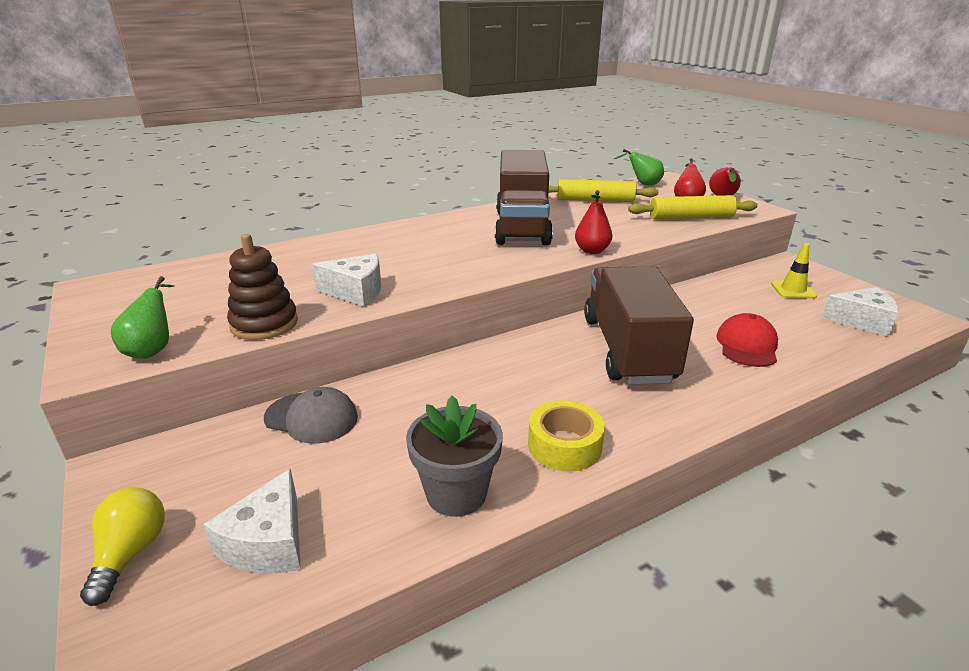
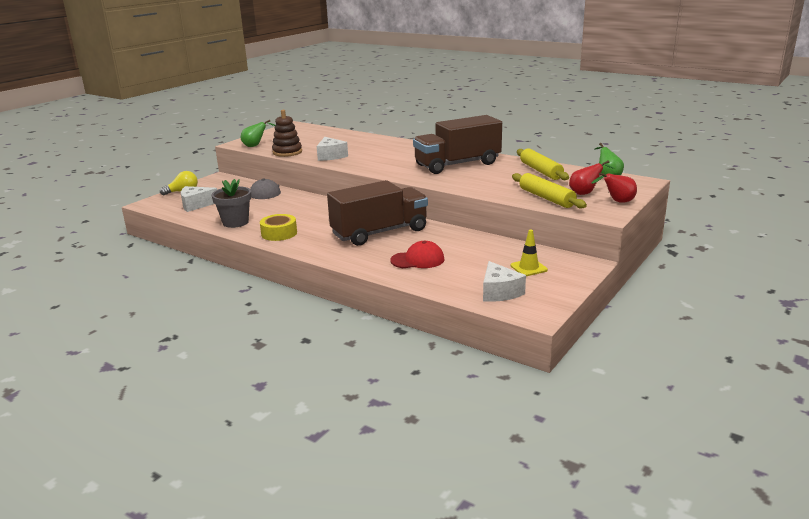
camera: 65 degrees right, 5 degrees down
red pear [575,190,612,254] -> none

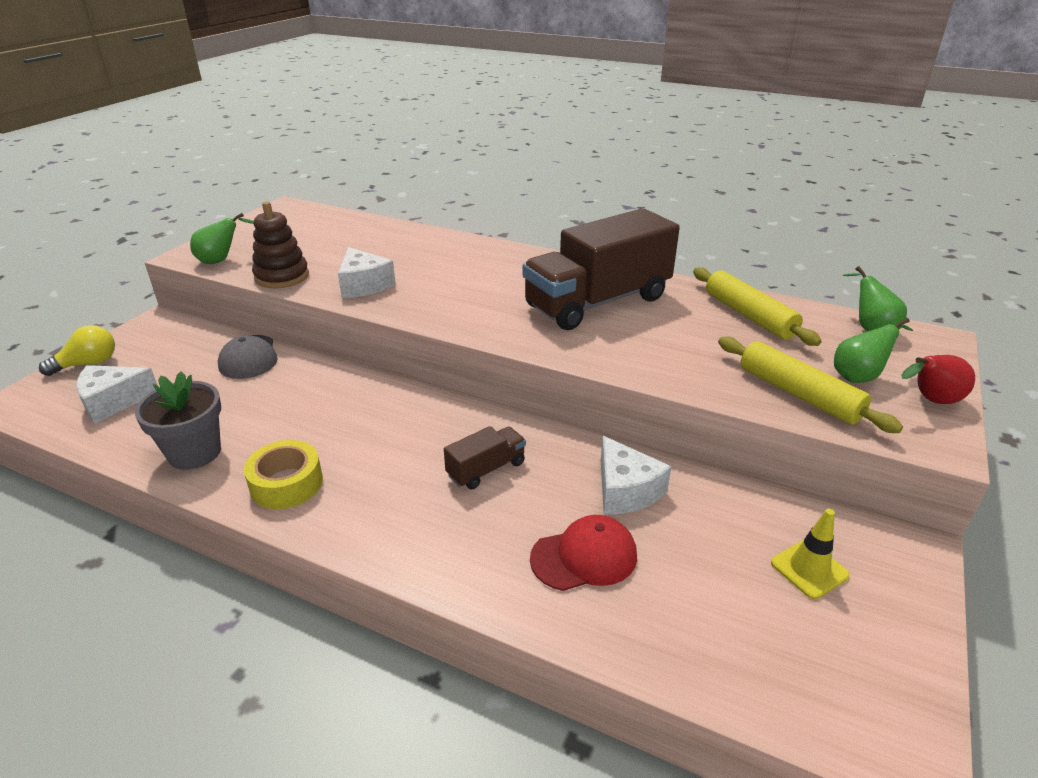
camera: 10 degrees left, 10 degrees up
brown truck [327,180,428,246] -> brown truck [444,426,526,490], size x0.44
white cheese [483,261,526,302] -> white cheese moved to [601,436,672,515]
red pear [569,160,614,195] -> green pear [834,317,913,383]

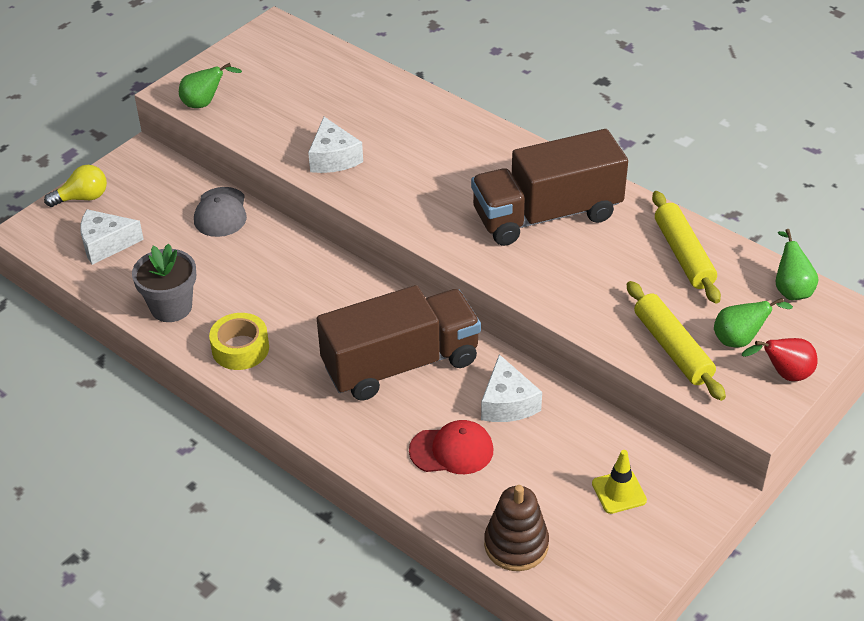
camera: 15 degrees right, 10 degrees up
brown stacking toy [252,202,309,288] -> brown stacking toy moved to [484,485,549,571]
brown truck [444,426,526,490] -> brown truck [317,285,481,401], size x2.27

